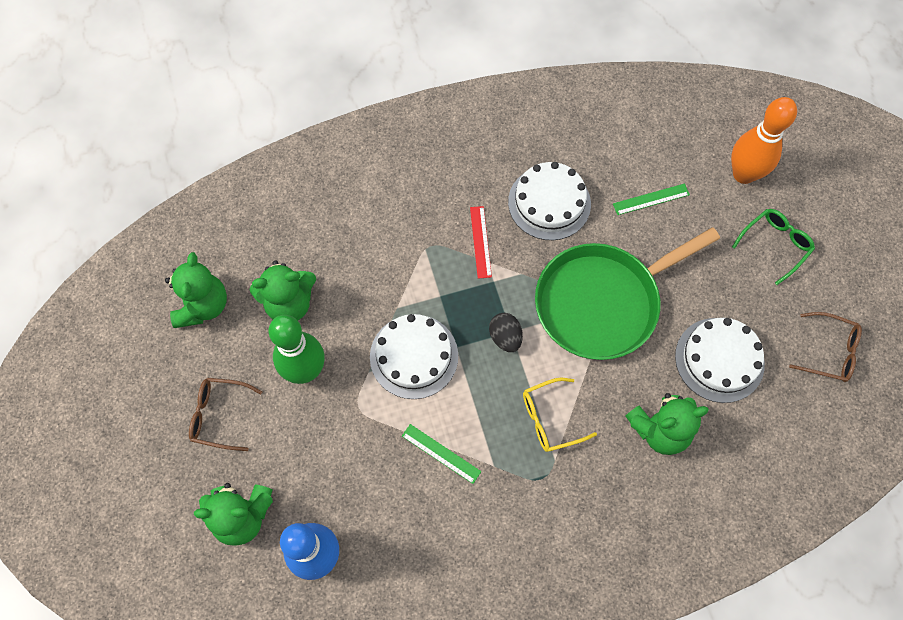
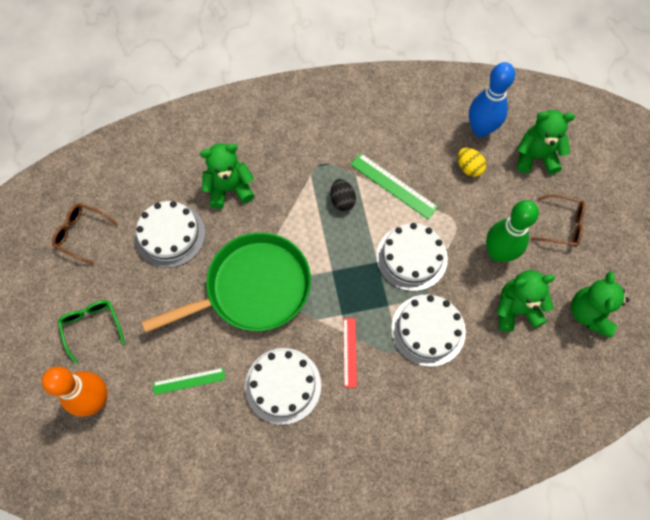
camera: 175 degrees left, 0 degrees up
green ruler [402,424,482,484] -> green ruler [350,153,438,219], size x1.52
black egg [489,313,523,352] -> black egg moved to [330,179,356,211]
yellow glasses [523,378,597,452] -> none
green glasses [732,209,815,285] -> green glasses turned 105 degrees clockwise [58,300,125,364]
none -> white cake [391,294,466,367]
none -> yellow egg [458,148,486,177]

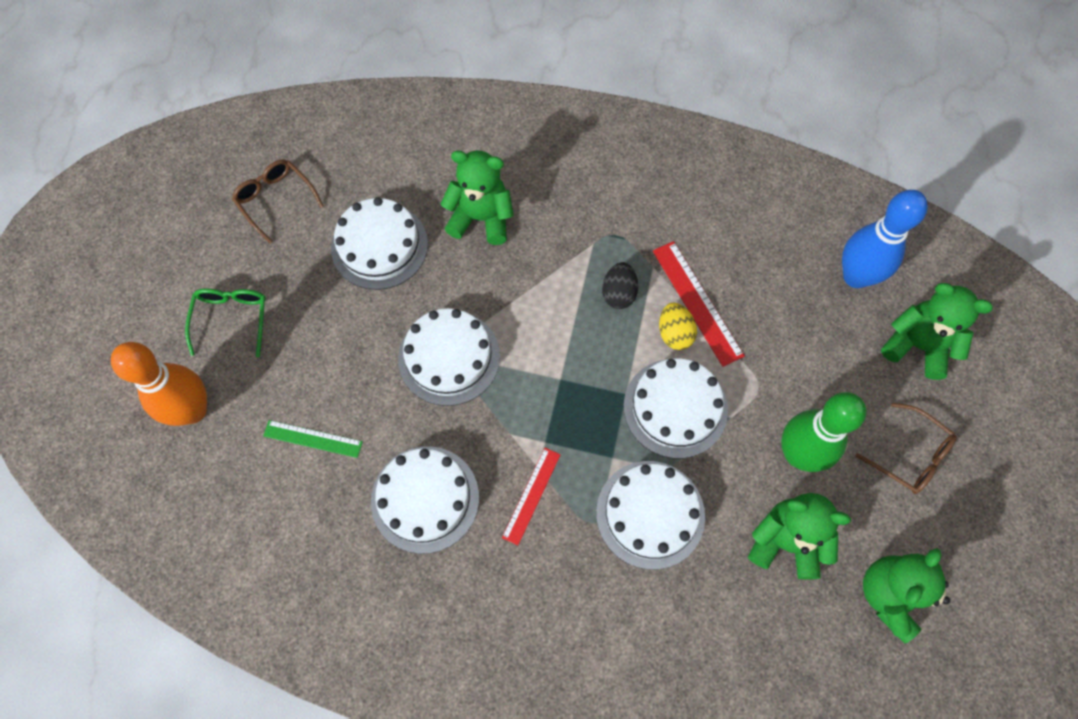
camera: 25 degrees right, 0 degrees up
green pan [142,232,311,333] -> white cake [398,308,500,406]
green ruler [350,153,438,219] -> red ruler [653,241,745,367]
yellow egg [458,148,486,177] -> yellow egg moved to [659,303,697,350]

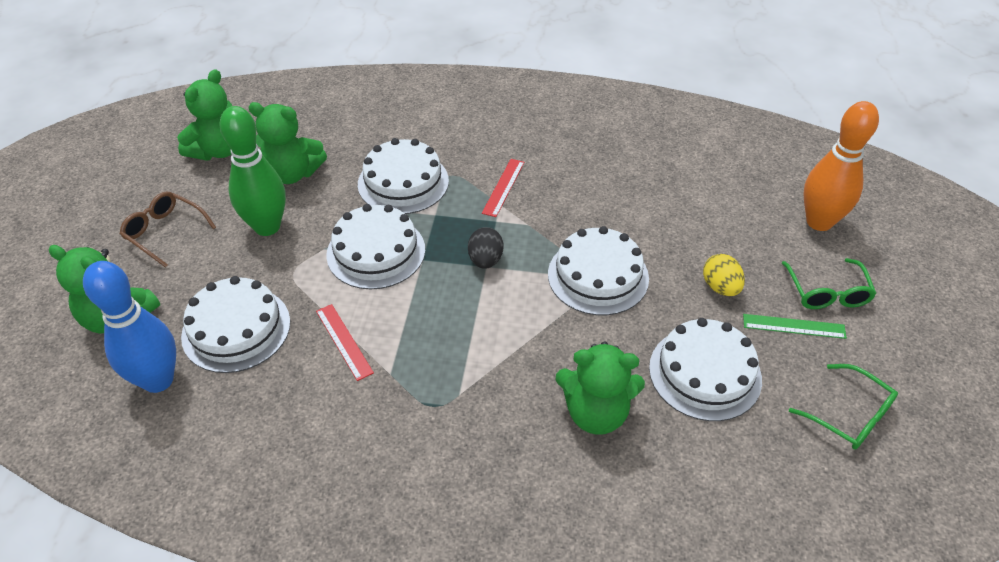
camera: 175 degrees right, 20 degrees down
brown glasses [232,159,324,243] -> green glasses [789,364,898,450]
green ruler [263,420,363,458] -> green ruler moved to [743,314,847,339]
white cake [371,446,479,554] -> white cake moved to [181,276,290,373]
black egg [602,262,638,309] -> black egg moved to [468,227,504,269]
red ruler [653,241,745,367] -> red ruler [316,304,374,381], size x0.66
yellow egg [659,303,697,350] -> yellow egg moved to [703,254,745,296]

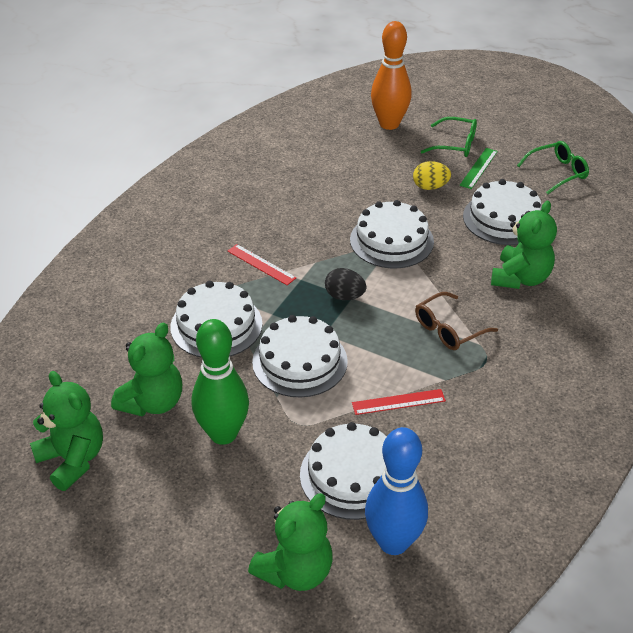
camera: 70 degrees left, 5 degrees down
brown glasses [120,192,216,268] -> brown glasses moved to [415,292,498,350]

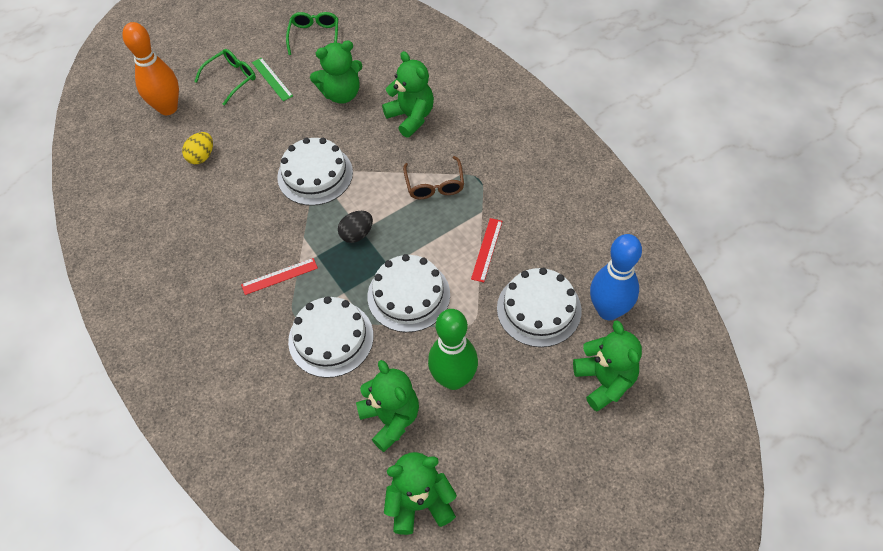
camera: 60 degrees left, 15 degrees up
yellow egg [413,161,451,190] -> yellow egg moved to [182,132,213,164]
white cake [463,179,542,245] -> green teddy bear [310,41,363,104]

